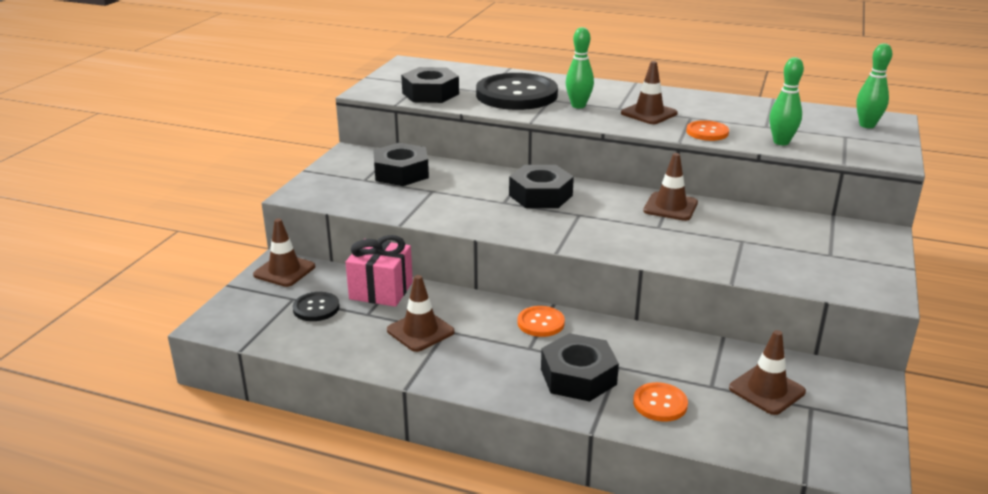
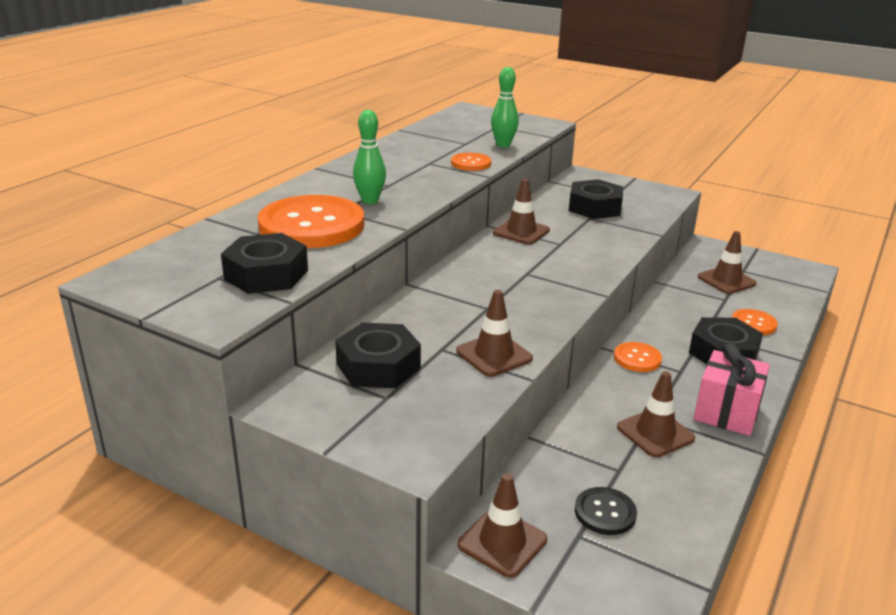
camera: 80 degrees left, 0 degrees up
pink gift [346,235,413,307] -> pink gift moved to [694,342,770,436]
black button [476,73,558,110] -> orange button [258,195,364,248]
black nut [509,165,574,208] -> black nut moved to [569,179,623,219]
brown traffic cone [621,61,678,124] -> brown traffic cone moved to [456,290,533,377]
green bowling pin [856,43,892,128] -> none

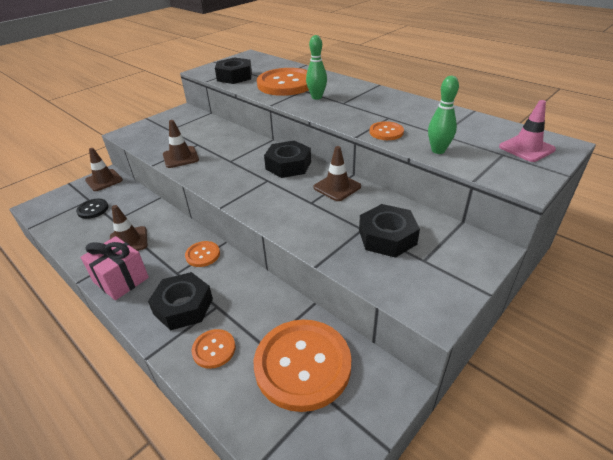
camera: 105 degrees right, 10 degrees up
black nut [335,323,421,388] -> black nut moved to [264,141,311,178]
brown traffic cone [698,231,757,294] -> orange button [254,320,352,412]
none -> pink traffic cone [499,100,556,162]

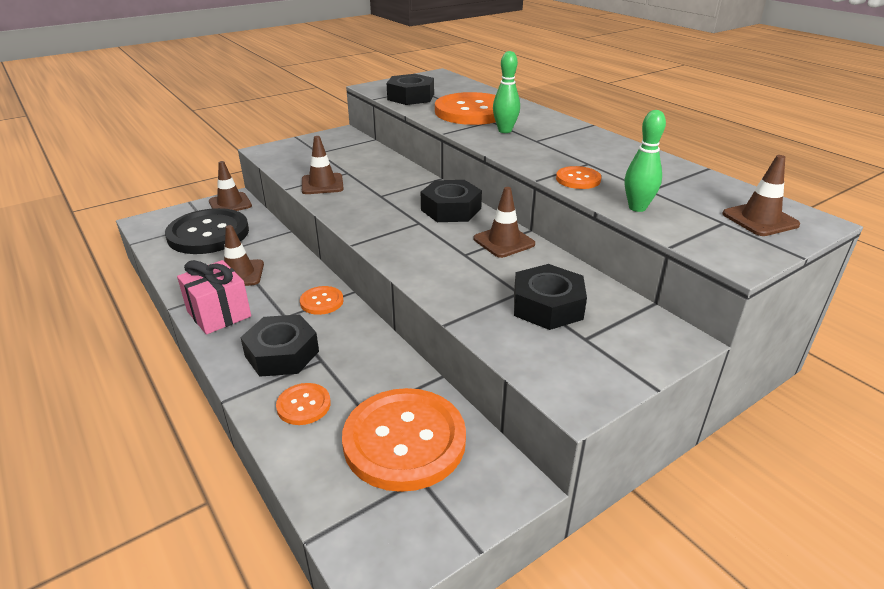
camera: 10 degrees right, 5 degrees down
black button [76,199,108,219] -> black button [165,208,249,254], size x2.17
pink traffic cone [499,100,556,162] -> brown traffic cone [722,155,800,236]

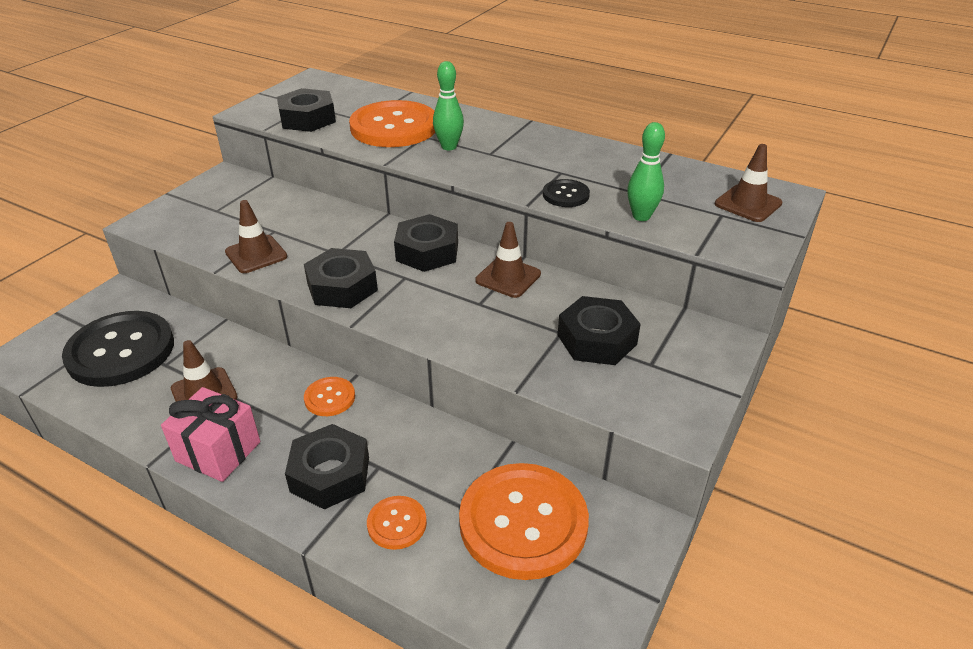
camera: 25 degrees left, 5 degrees up
brown traffic cone [209,161,252,211] -> none
orange button [556,166,601,189] -> black button [543,179,590,207]
none -> black nut [304,248,378,308]

